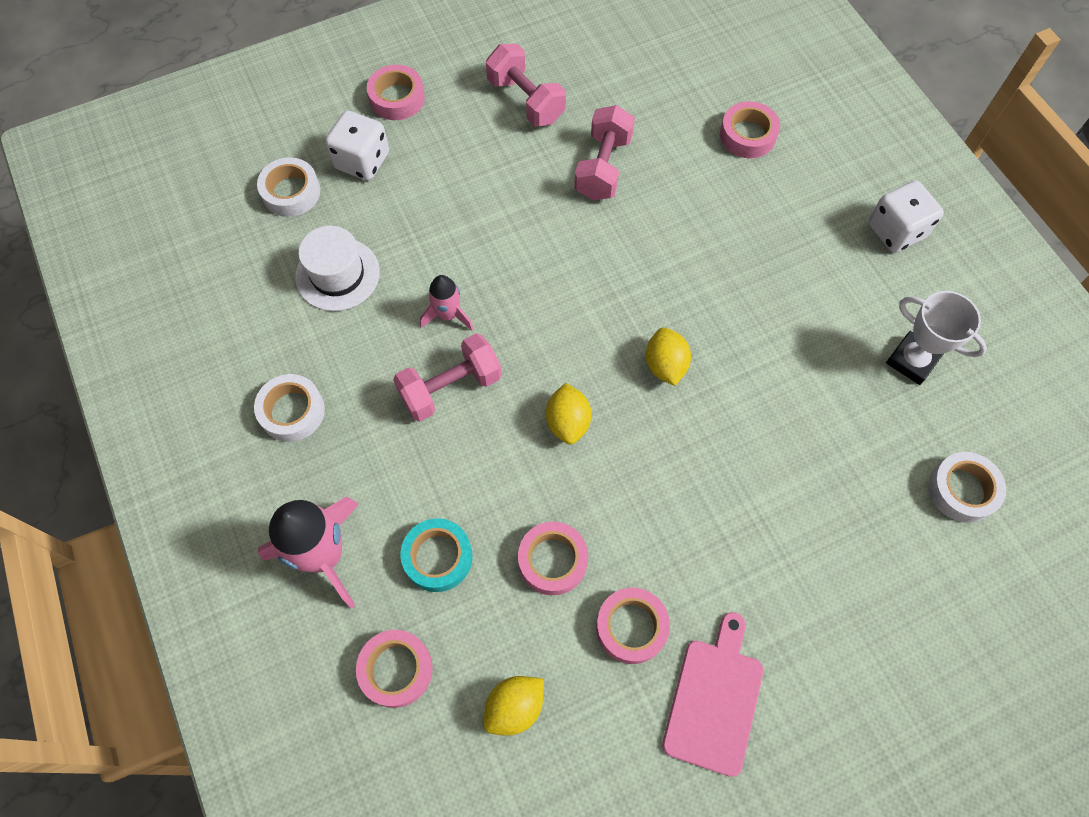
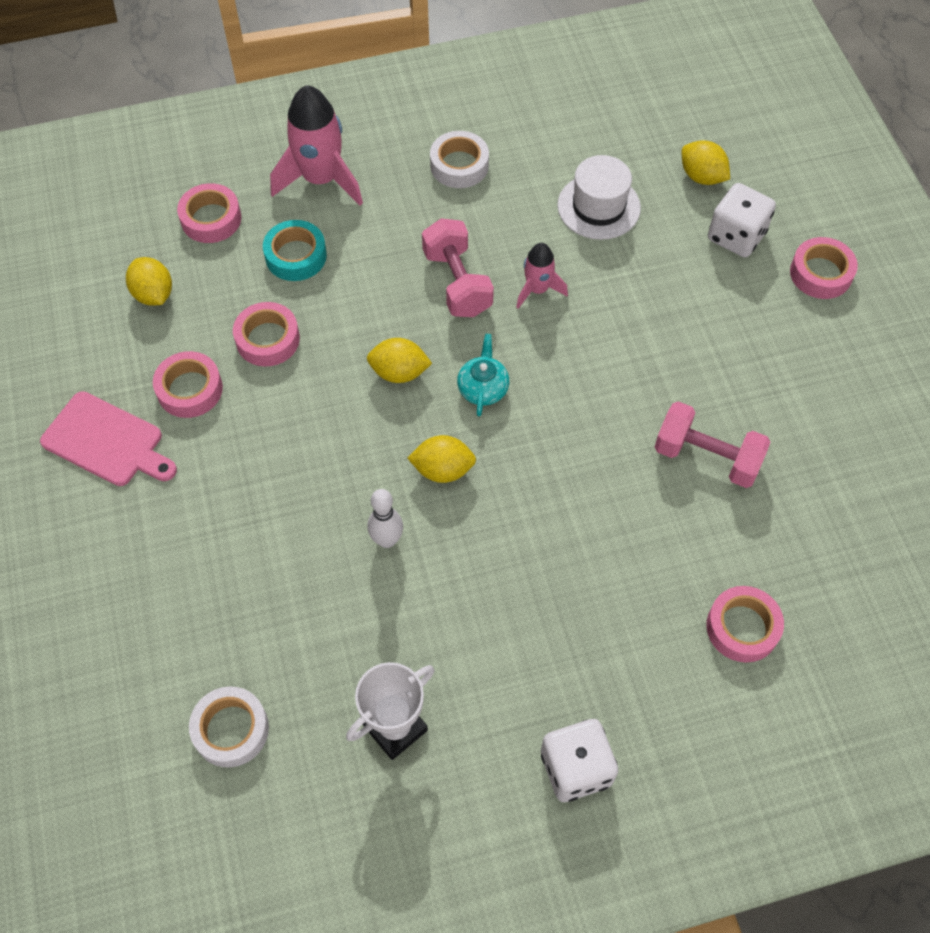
camera: 100 degrees right, 5 degrees down
white tape [257,157,320,217] -> yellow lemon [681,140,730,185]
pink dumbbell [486,44,566,126] -> none
none -> white bowling pin [368,489,403,548]
none -> turquoise teapot [457,334,509,417]

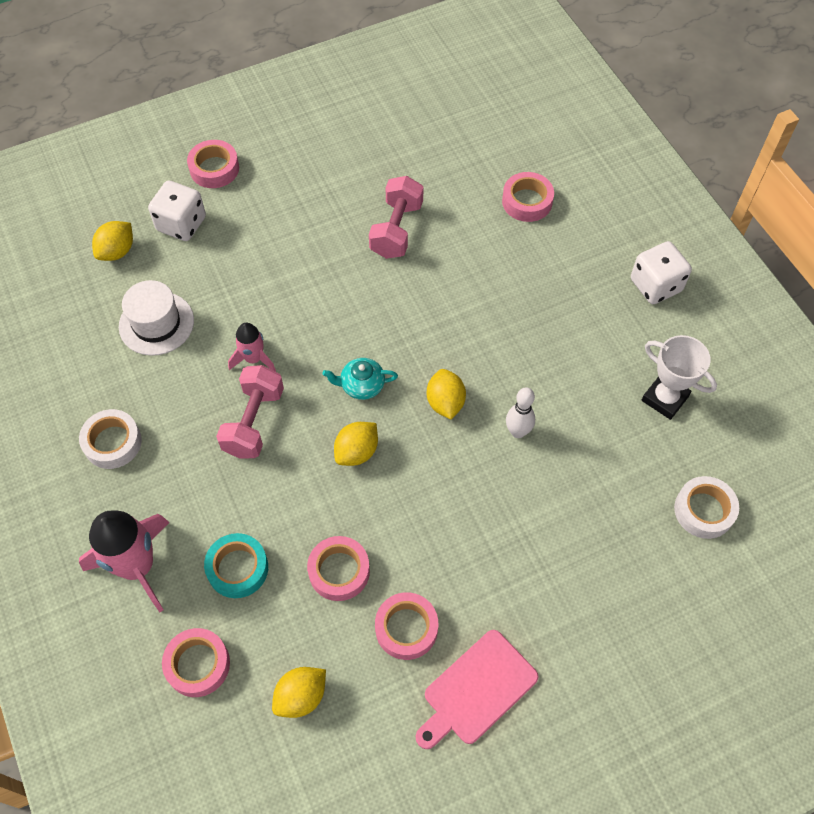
camera: 100 degrees left, 0 degrees up
pink cutting board [40,391,177,486] -> pink cutting board turned 150 degrees counterclockwise [416,630,539,749]
yellow lemon [367,338,432,383] -> yellow lemon turned 45 degrees clockwise [334,422,378,466]
pink dumbbell [422,218,494,317] -> pink dumbbell turned 45 degrees counterclockwise [216,365,284,458]

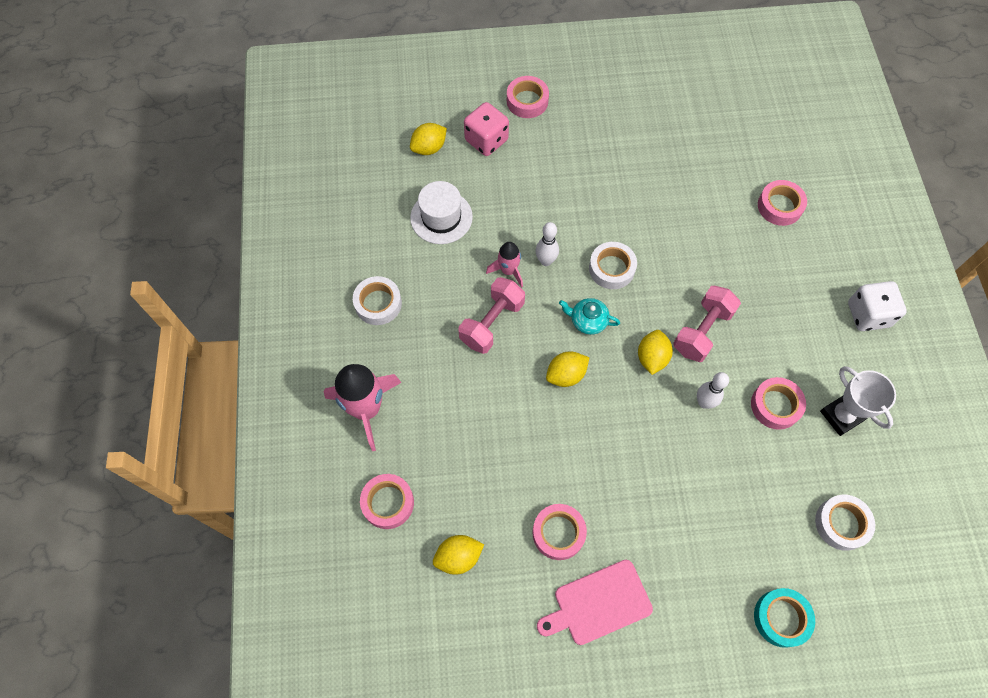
camera: 20 degrees right, 5 degrees up
white dice [148,180,206,241] -> pink dice [464,102,509,156]
turquoise tape [204,533,268,598] -> turquoise tape moved to [754,588,815,648]
pink tape [307,536,370,601] -> pink tape moved to [751,377,806,430]
pink dumbbell [369,176,424,259] -> pink dumbbell moved to [673,286,741,362]
none -> white bowling pin [536,222,559,266]
none -> white tape [589,242,637,289]

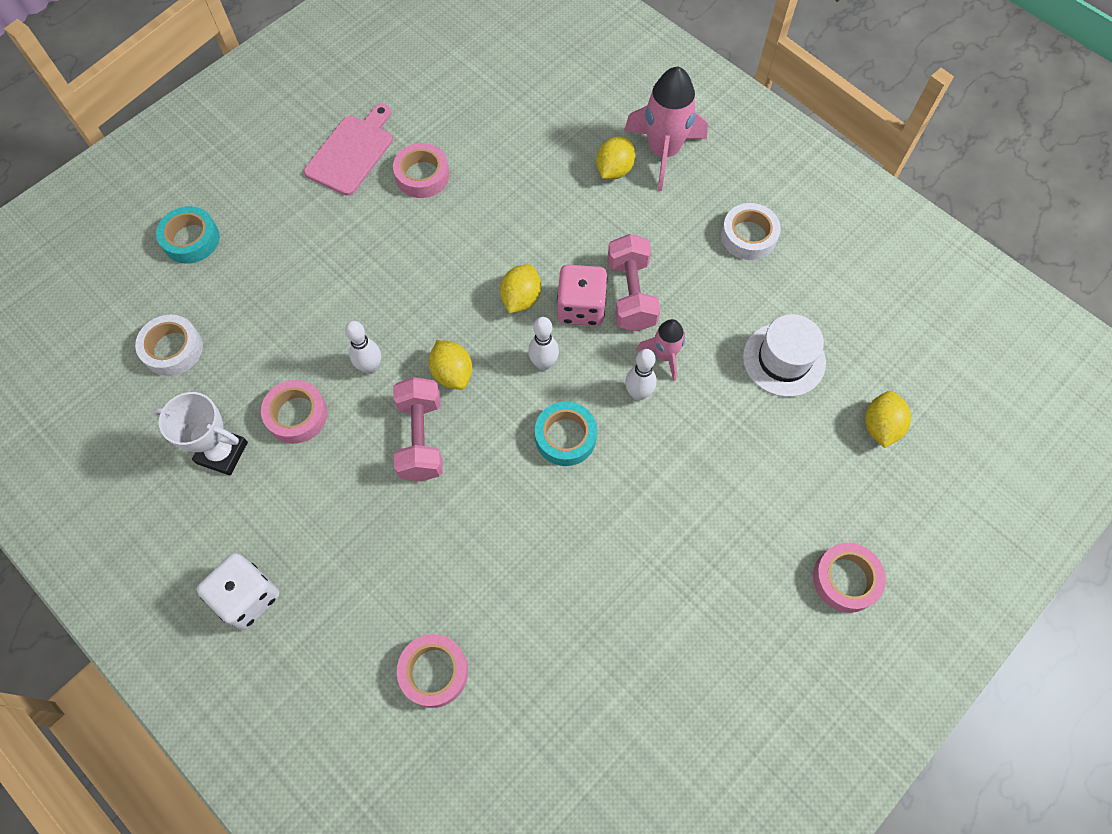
camera: 140 degrees right, 0 degrees up
pink tape [360,474,414,529] -> none
yellow lemon [433,535,484,575] -> yellow lemon moved to [596,137,635,179]
pink dice [464,102,509,156] -> pink dice moved to [557,265,608,326]
turquoise teapot [559,298,620,335] -> white bowling pin [528,317,559,370]
white tape [589,242,637,289] -> turquoise tape [535,401,597,466]

